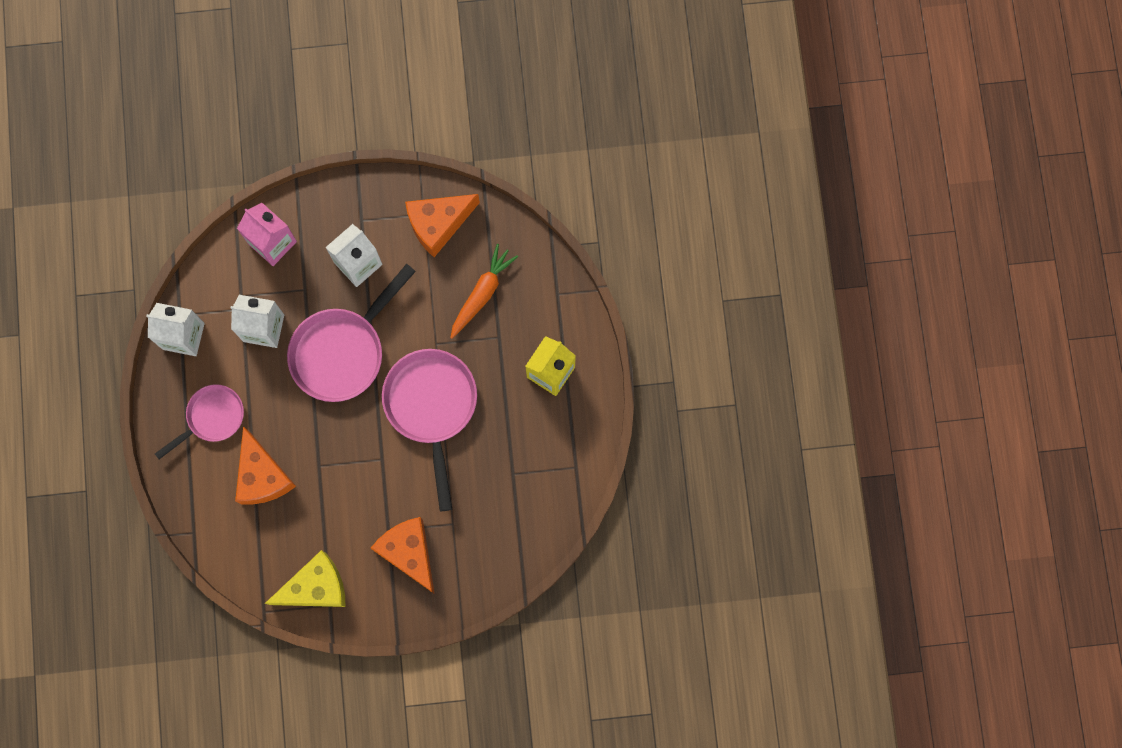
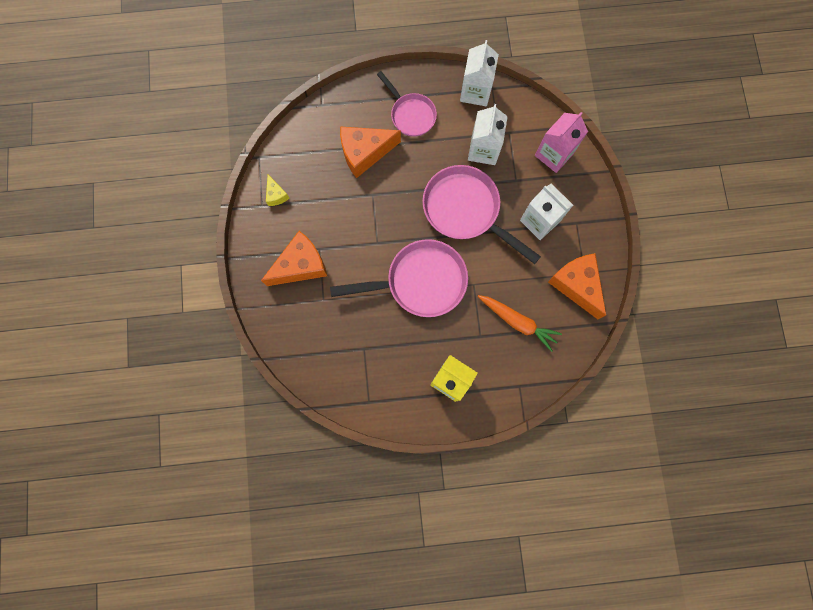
camera: 90 degrees right, 0 degrees up
yellow cheese [265,550,345,607] -> yellow cheese [266,175,290,206], size x0.49

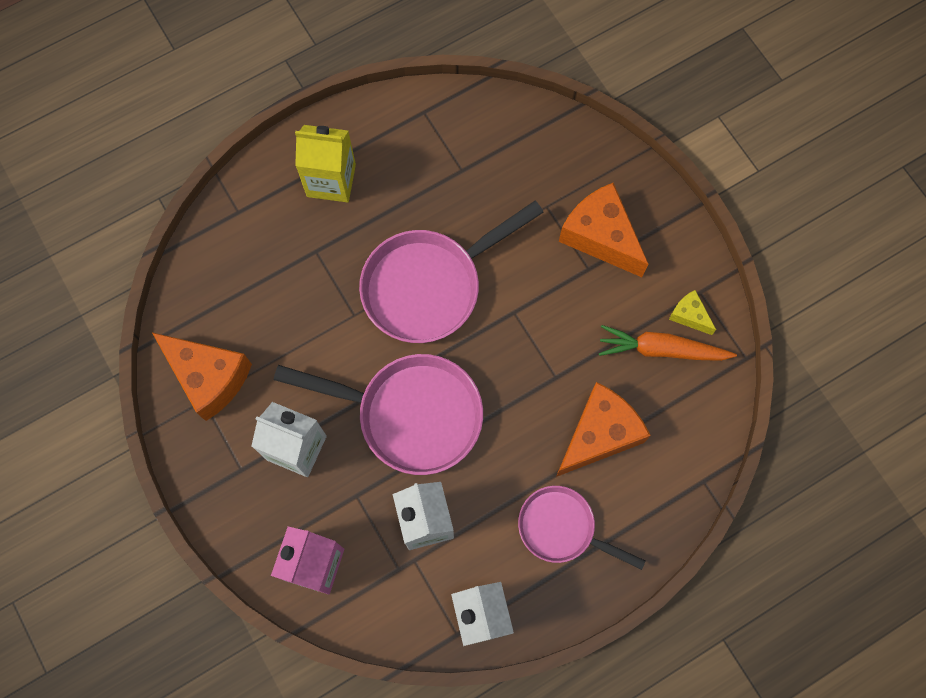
camera: 155 degrees right, 5 degrees down
orange cheese [261,231,327,286] -> orange cheese turned 105 degrees clockwise [559,183,649,277]
orange carrot [478,295,562,352] -> orange carrot moved to [599,325,737,361]

